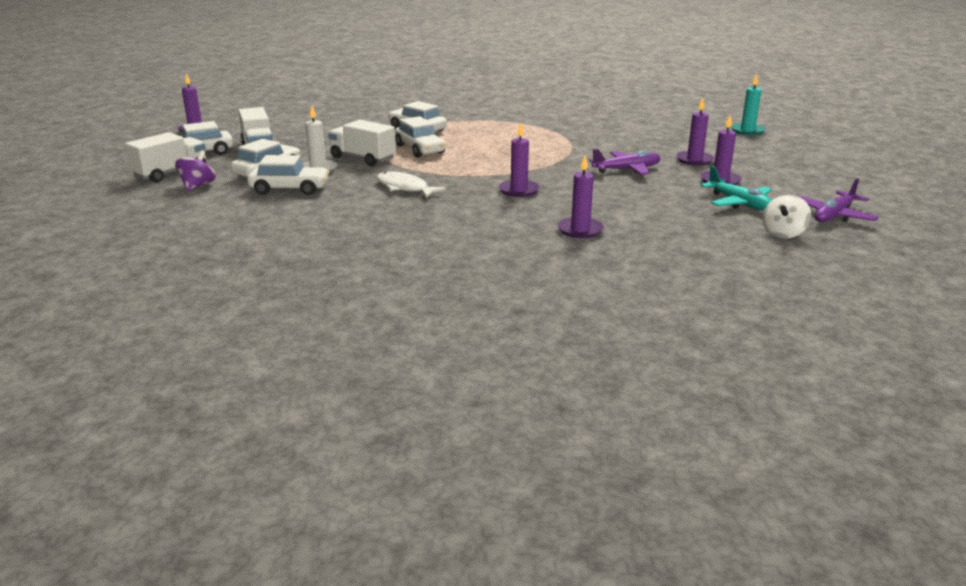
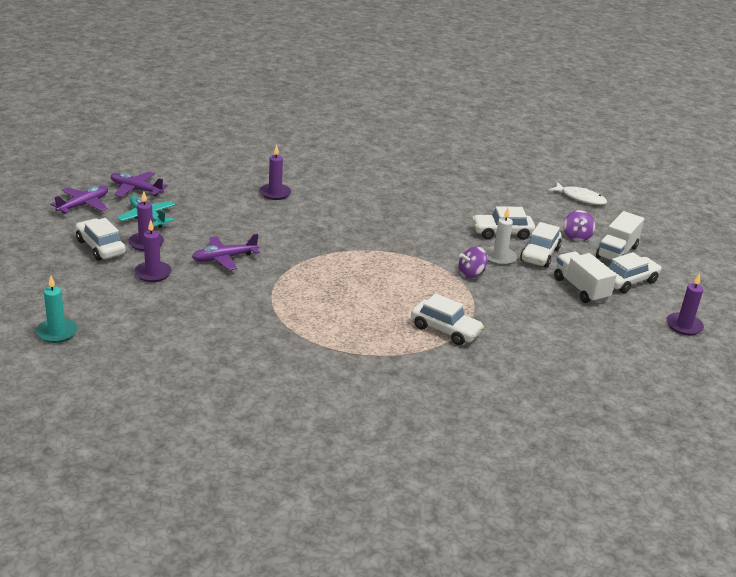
camera: 170 degrees right, 5 degrees up
white truck [328,120,396,166] -> purple spinning top [458,247,487,278]
white fish [377,171,446,198] -> white fish moved to [548,182,607,205]
white car [395,116,445,158] -> white car moved to [76,218,126,261]
purple candle [499,122,540,197] -> none
white spinning top [762,195,811,239] -> purple plane [111,172,168,197]

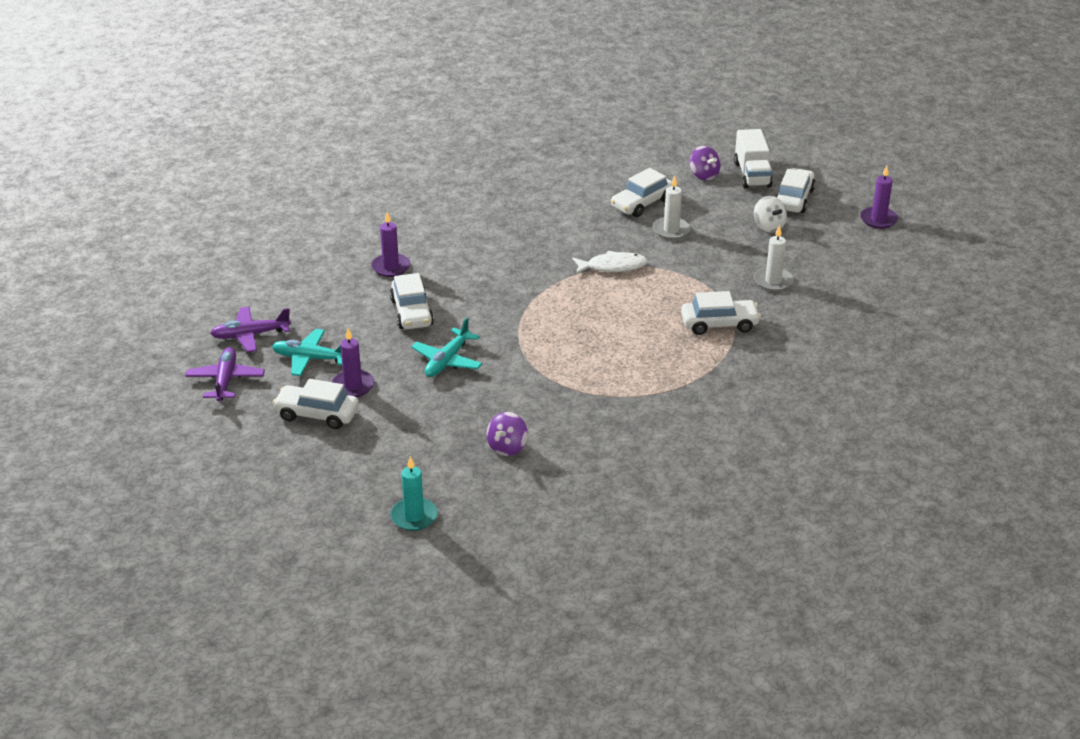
camera: 35 degrees left, 5 degrees up
purple candle [134,220,172,282] -> none
purple plane [192,234,260,270] -> turquoise plane [411,317,482,377]
purple spinning top [458,247,487,278] -> purple spinning top moved to [487,412,528,456]
white car [520,222,562,268] -> white car moved to [390,273,434,329]
white fish [548,182,607,205] -> white fish moved to [572,251,648,274]
white truck [554,252,617,303] -> white spinning top [754,196,787,233]
none -> white candle [754,225,794,291]

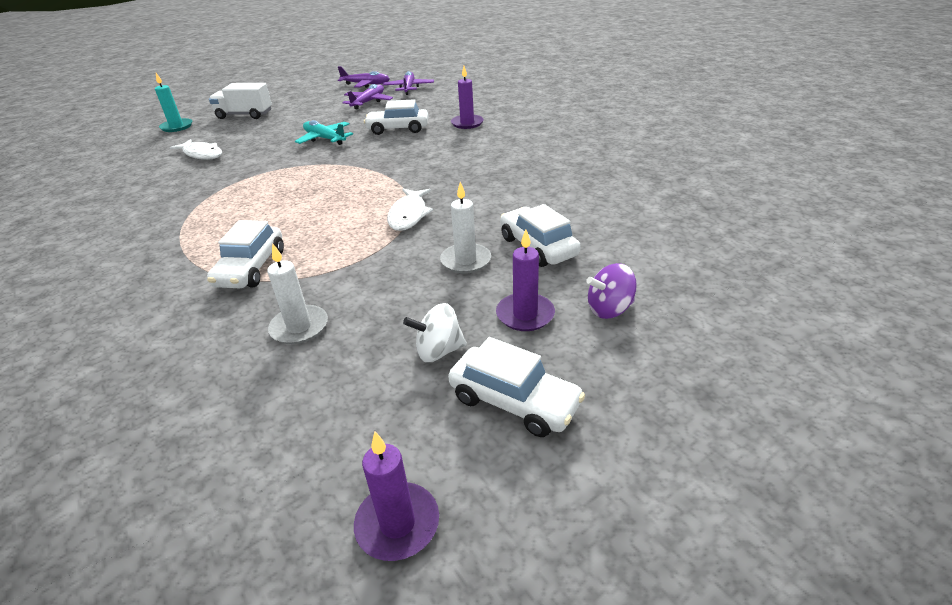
camera: 105 degrees right, 0 degrees up
turquoise plane [272,329,342,376] -> purple plane [342,84,393,109]
white car [273,379,359,429] -> none
purple candle [332,328,374,397] -> purple candle moved to [496,230,555,331]
purple spinning top [487,412,528,456] -> white fish [169,139,222,160]
white truck [734,129,773,188] -> white truck moved to [209,83,272,119]

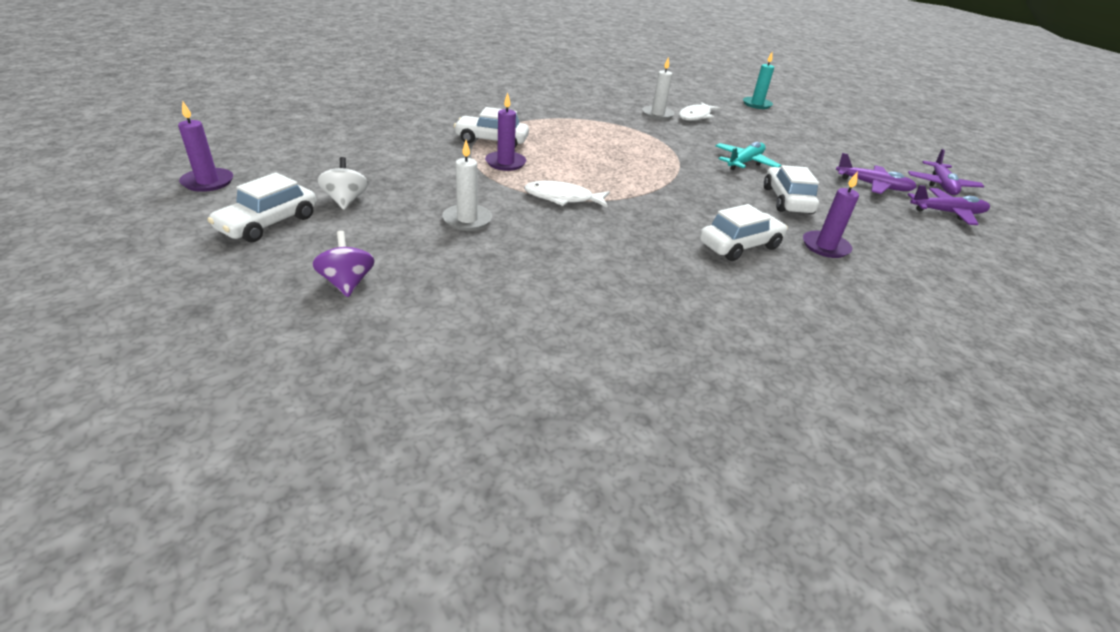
camera: 85 degrees right, 0 degrees up
white truck [209,83,272,119] -> none
white candle [267,243,328,344] -> white candle moved to [642,56,675,120]
purple candle [496,230,555,331] -> purple candle moved to [485,93,526,171]
white car [500,204,581,267] -> white car moved to [700,204,788,261]

